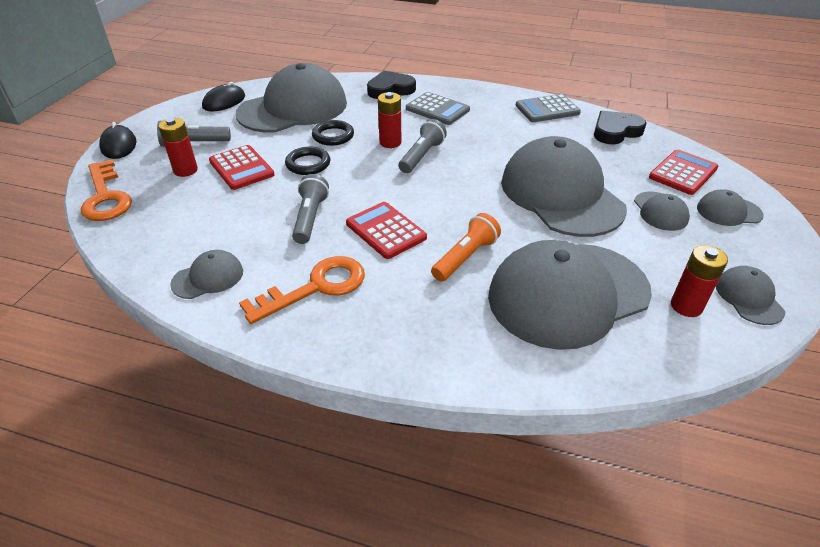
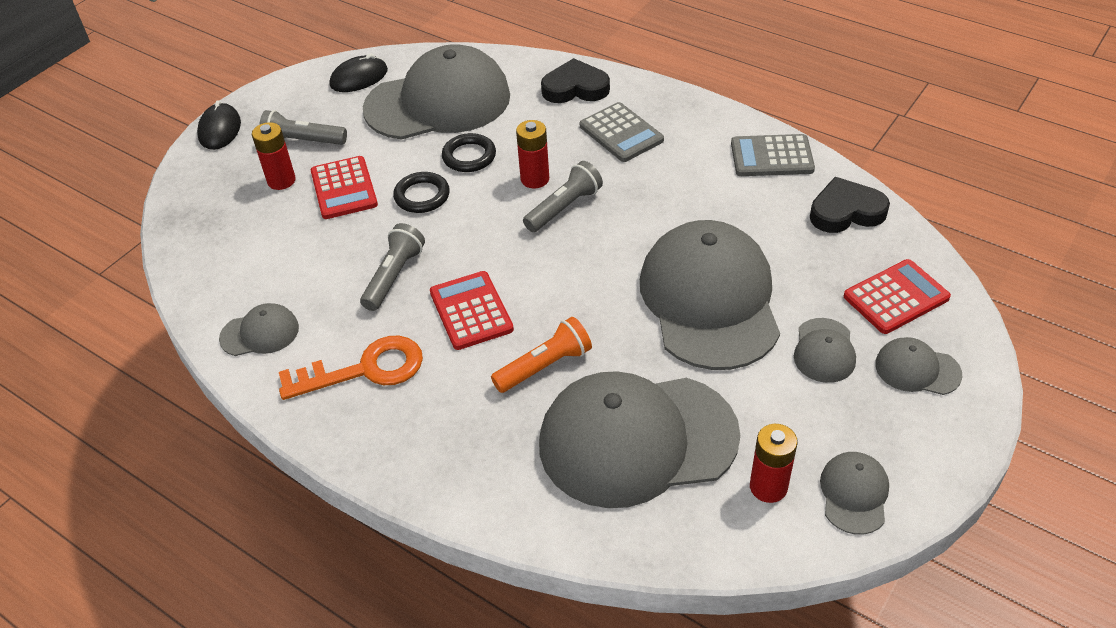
camera: 20 degrees right, 5 degrees up
orange key [81,159,132,221] -> none

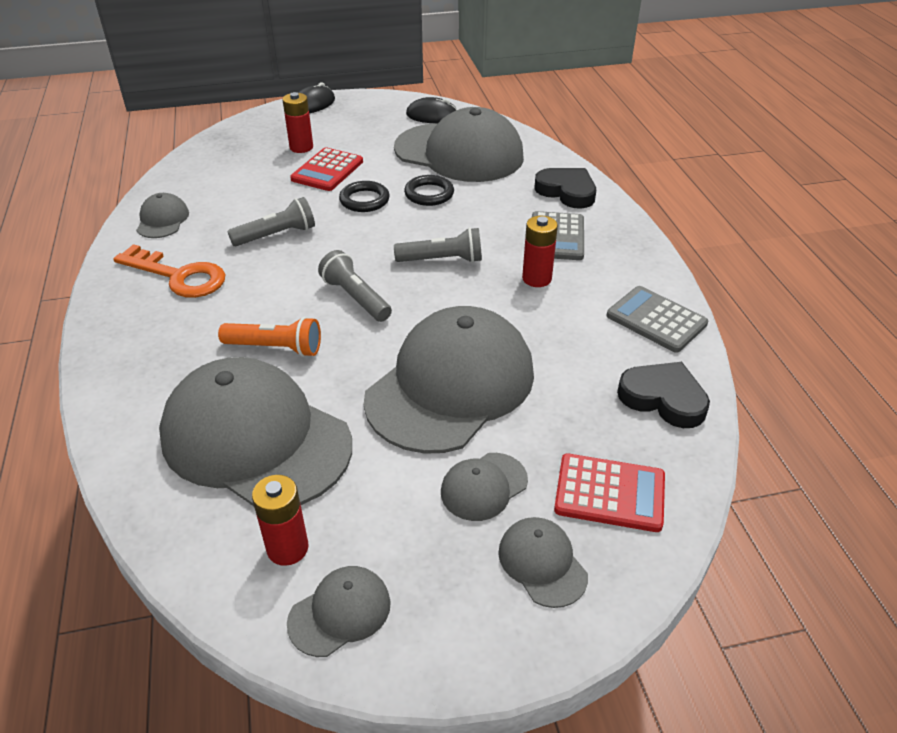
camera: 40 degrees right, 5 degrees down
grey cap [219,303,299,356] -> grey cap turned 120 degrees counterclockwise [136,193,189,238]
grey flashlight [259,110,347,145] -> grey flashlight moved to [318,250,392,322]
red calculator [430,271,514,350] -> none
red battery [516,120,549,188] -> red battery moved to [522,216,558,287]

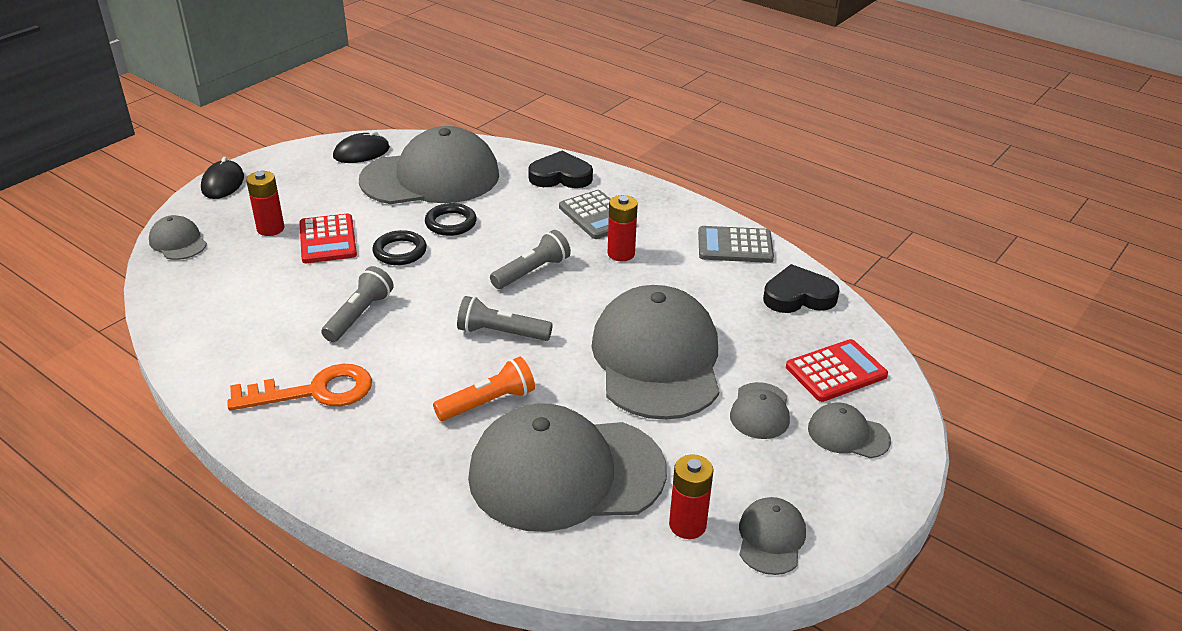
camera: 40 degrees left, 5 degrees down
grey cap [136,193,189,238] -> grey cap moved to [149,215,207,260]

